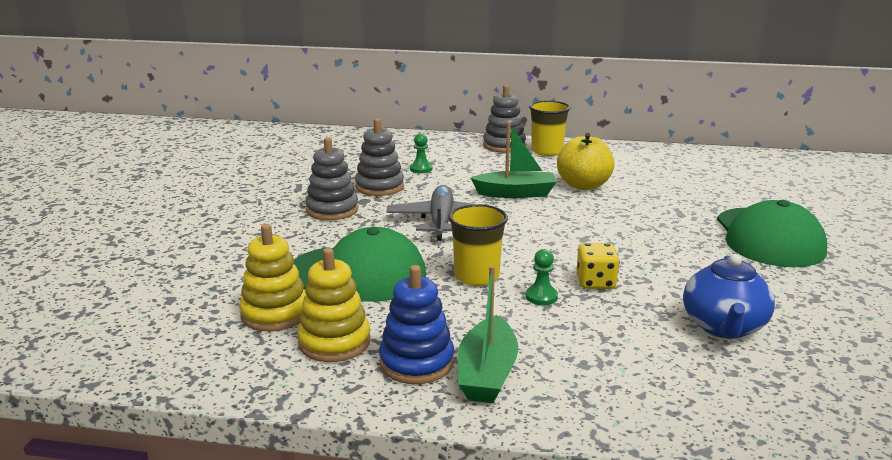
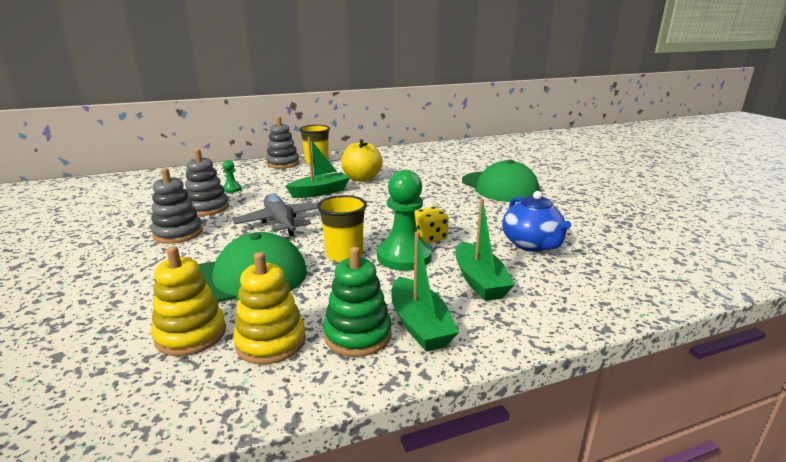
camera: 30 degrees left, 0 degrees up
blue stacking toy [379,265,454,384] -> green stacking toy [323,247,392,357]
green pawn [526,249,558,305] -> green pawn [377,170,432,271], size x2.17
none -> green boat [456,199,515,301]

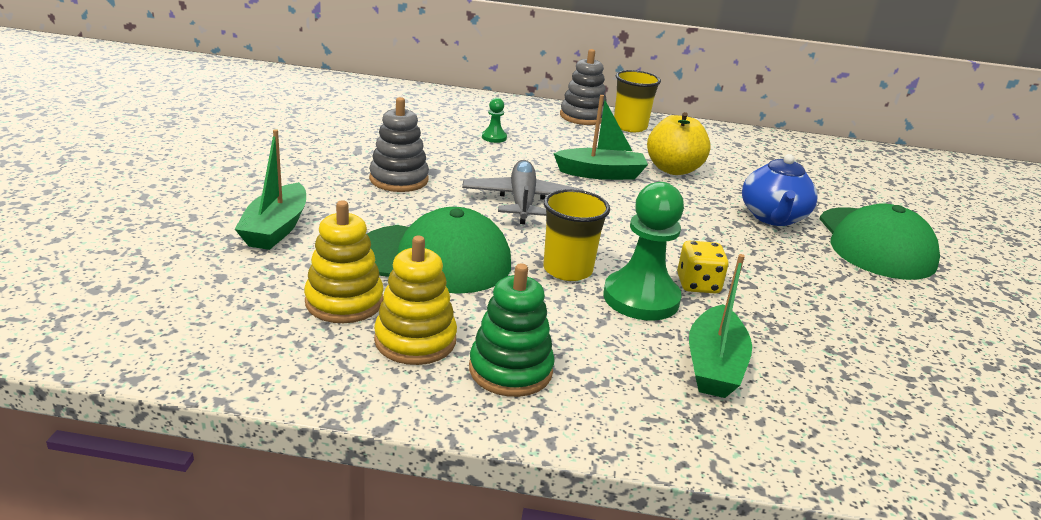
camera: 25 degrees right, 5 degrees up
grey stacking toy [185,149,229,216] -> none
green boat [391,231,459,352] -> green boat moved to [235,129,306,250]
blue teapot [502,191,571,252] -> blue teapot moved to [742,154,817,226]

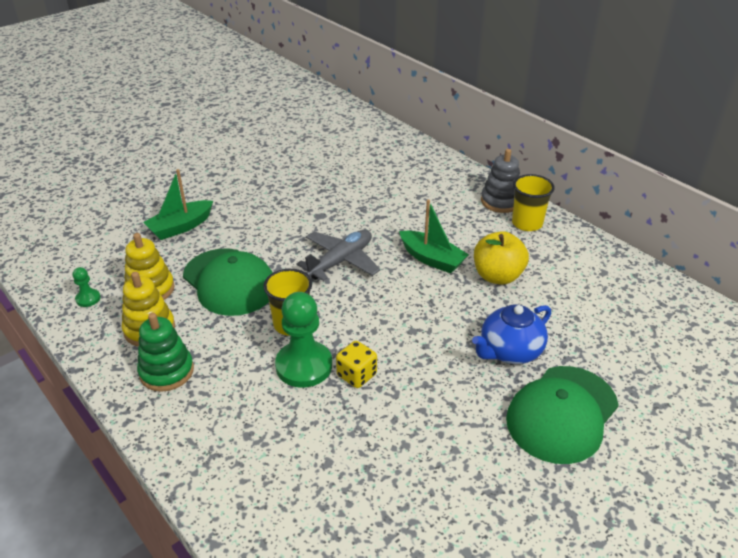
camera: 45 degrees right, 10 degrees up
grey stacking toy [369,97,429,192] -> none
green pawn [482,98,507,143] -> green pawn moved to [73,267,101,307]
green boat [689,254,752,398] -> none

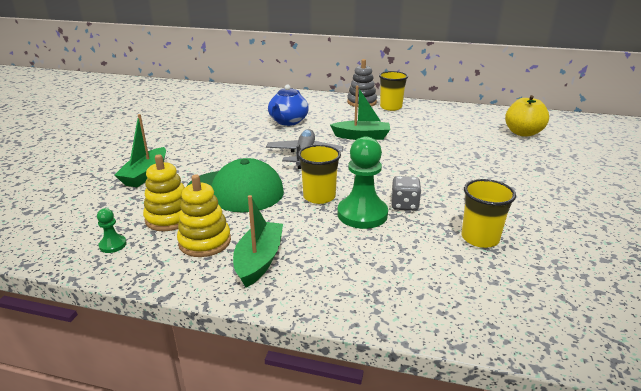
camera: 35 degrees left, 10 degrees down
green stacking toy [137,313,194,392] -> green boat [233,195,283,288]
yellow dice [336,341,377,388] -> grey dice [391,176,421,211]
blue teapot [472,304,551,364] -> blue teapot moved to [268,85,309,126]
yellow apple [474,231,529,285] -> yellow apple moved to [505,95,549,137]
green cap [506,366,619,464] -> none
none -> yellow cup [461,179,516,248]

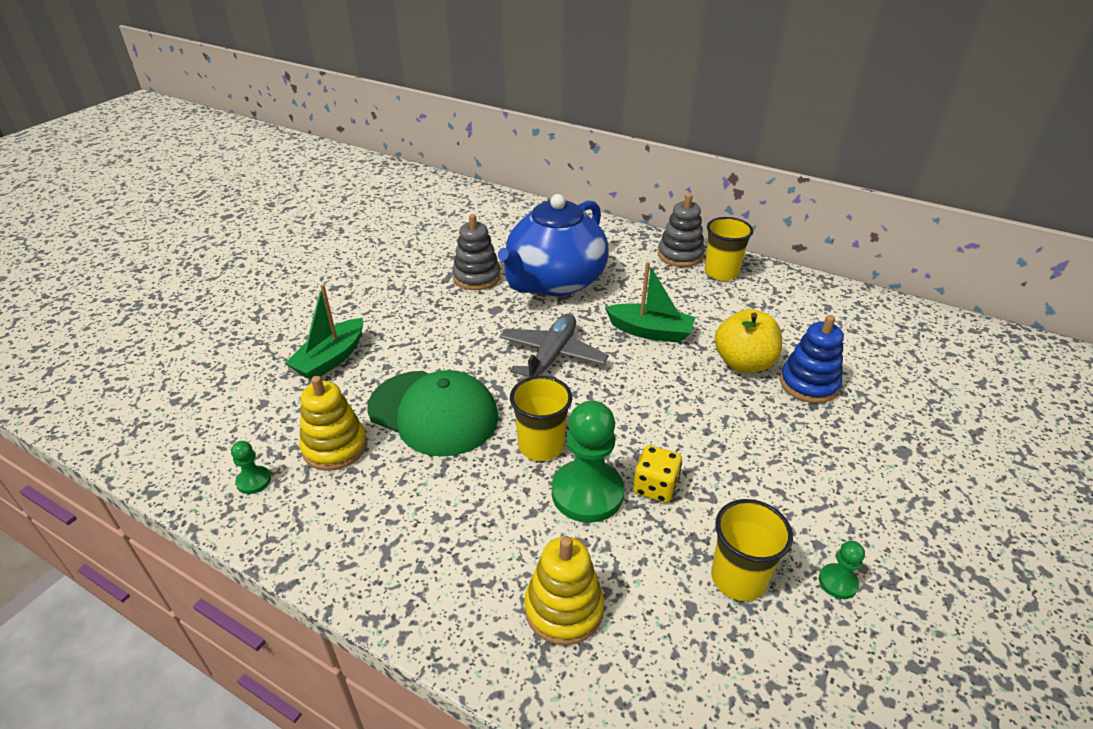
camera: 15 degrees right, 10 degrees up
yellow stacking toy [177,175,231,257] -> yellow stacking toy moved to [524,536,604,645]
green boat [233,195,283,288] -> none
blue teapot [268,85,309,126] -> blue teapot [498,194,609,296], size x1.69
grey dice [391,176,421,211] -> yellow dice [633,445,682,503]
yellow apple [505,95,549,137] -> yellow apple moved to [715,309,782,373]
none -> grey stacking toy [452,214,501,290]
none -> blue stacking toy [780,315,844,403]
none -> green pawn [819,541,865,599]

